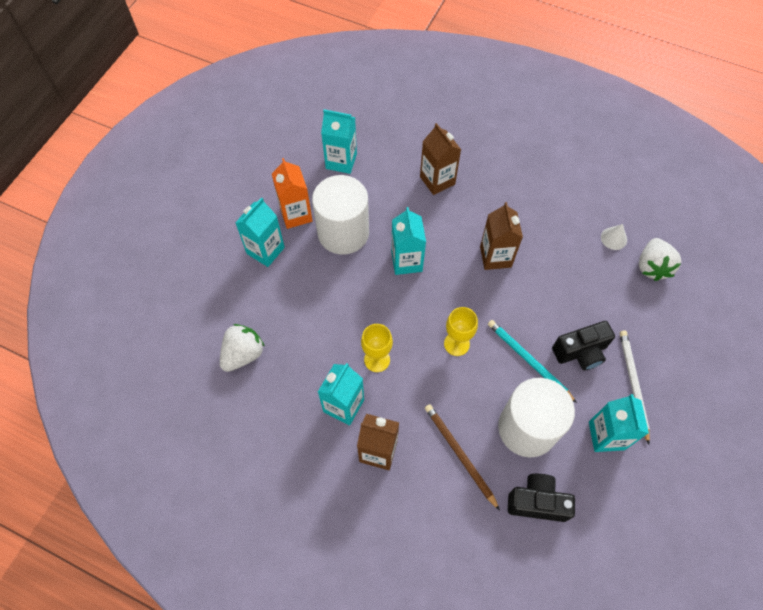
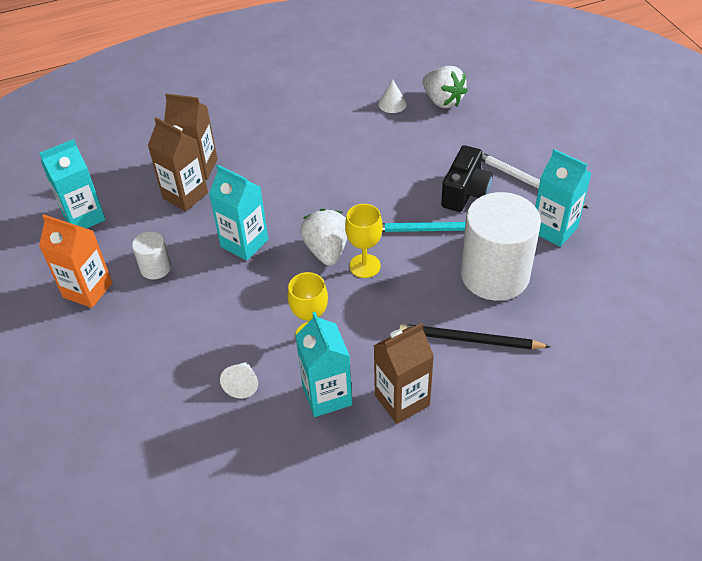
camera: 45 degrees left, 15 degrees down
white strawberry [220,324,265,372] -> white strawberry moved to [300,209,347,266]
turquoise carton [235,197,285,267] -> none
white cylinder [312,175,369,255] -> white cylinder [132,231,171,279], size x0.46
brown pencil [425,404,500,511] -> black pencil [399,324,551,349]
brown carton [480,202,523,270] -> brown carton moved to [148,118,208,211]
black camera [508,474,575,522] -> none
none -> white cone [220,362,258,398]

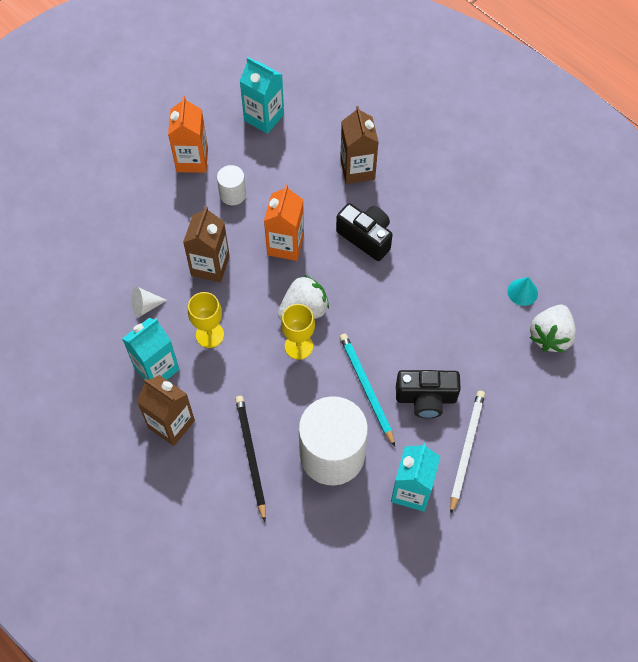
camera: 65 degrees right, 15 degrees up
brown carton [148,118,208,211] -> brown carton moved to [183,206,230,282]
turquoise carton [209,165,268,261] -> orange carton [264,184,304,261]
white cone [378,80,407,113] -> turquoise cone [507,277,538,306]
none -> black camera [336,203,393,261]

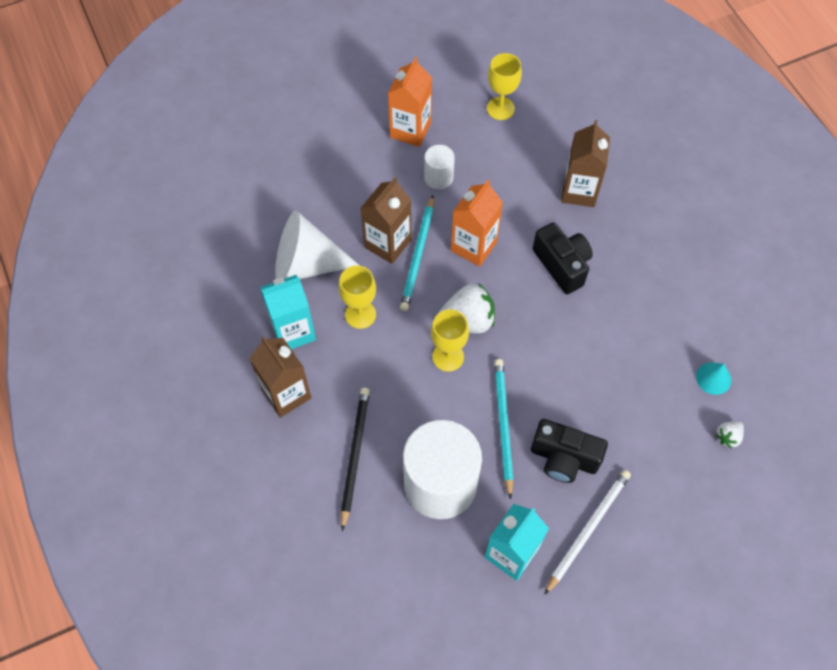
camera: 20 degrees right, 0 degrees up
white cone [131,287,167,317] -> white cone [275,211,360,279], size x2.19
turquoise carton [240,57,284,134] -> yellow goblet [487,53,522,120]
white strawberry [530,304,576,352] -> white strawberry [716,421,744,448], size x0.51
none -> turquoise pencil [400,195,434,311]

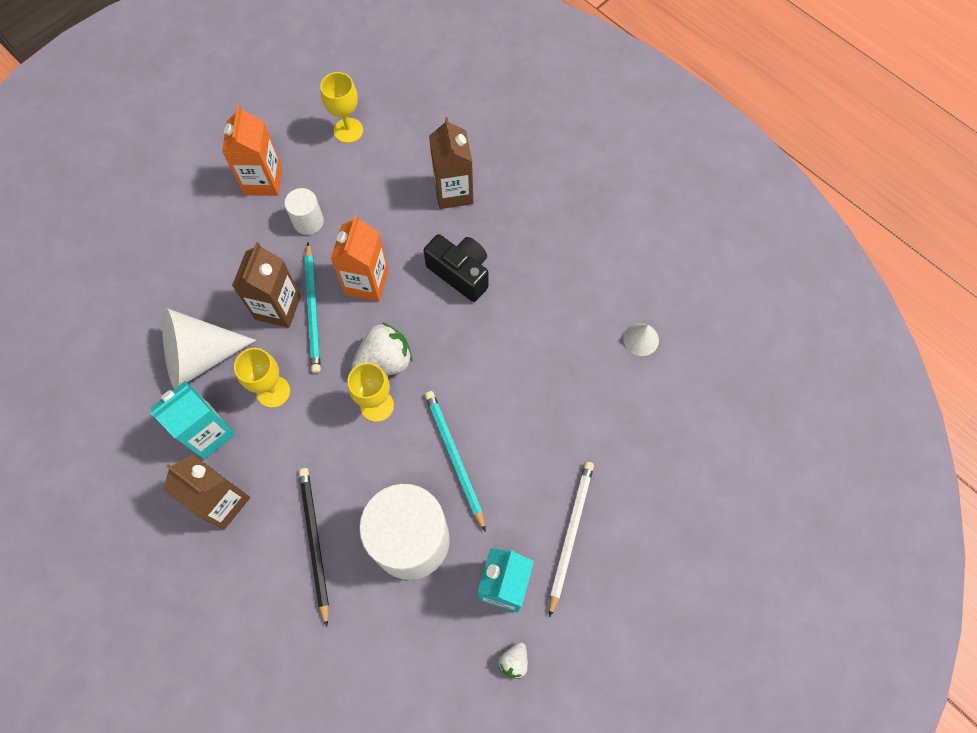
camera: 20 degrees left, 5 degrees up
black camera [531,419,608,483] -> none
turquoise cone [696,362,731,395] -> white cone [623,323,659,356]
white strawberry [716,421,744,448] -> white strawberry moved to [498,642,528,679]

